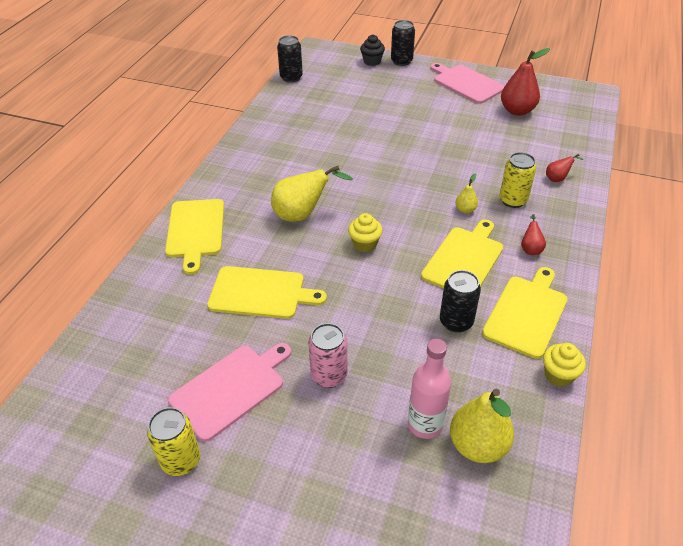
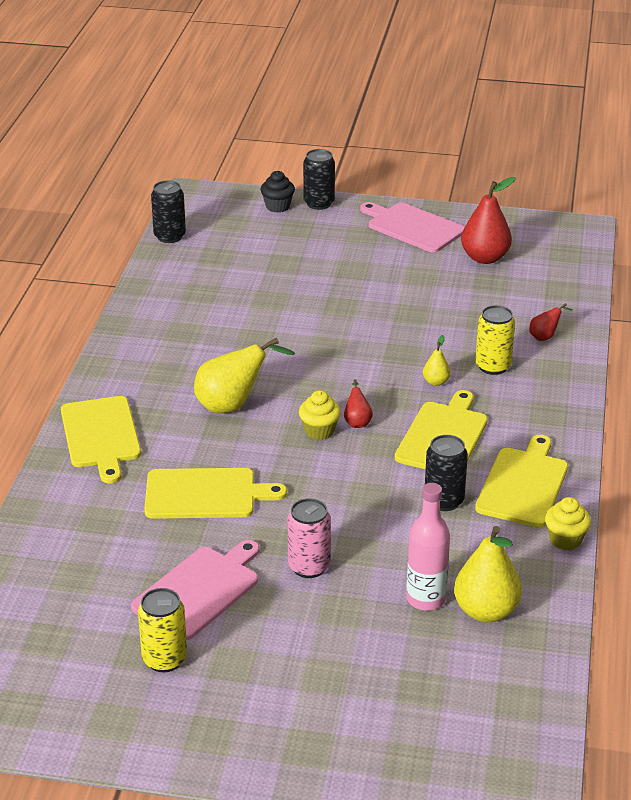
camera: 10 degrees left, 10 degrees down
red pear [521,214,546,255] -> red pear moved to [344,379,373,428]

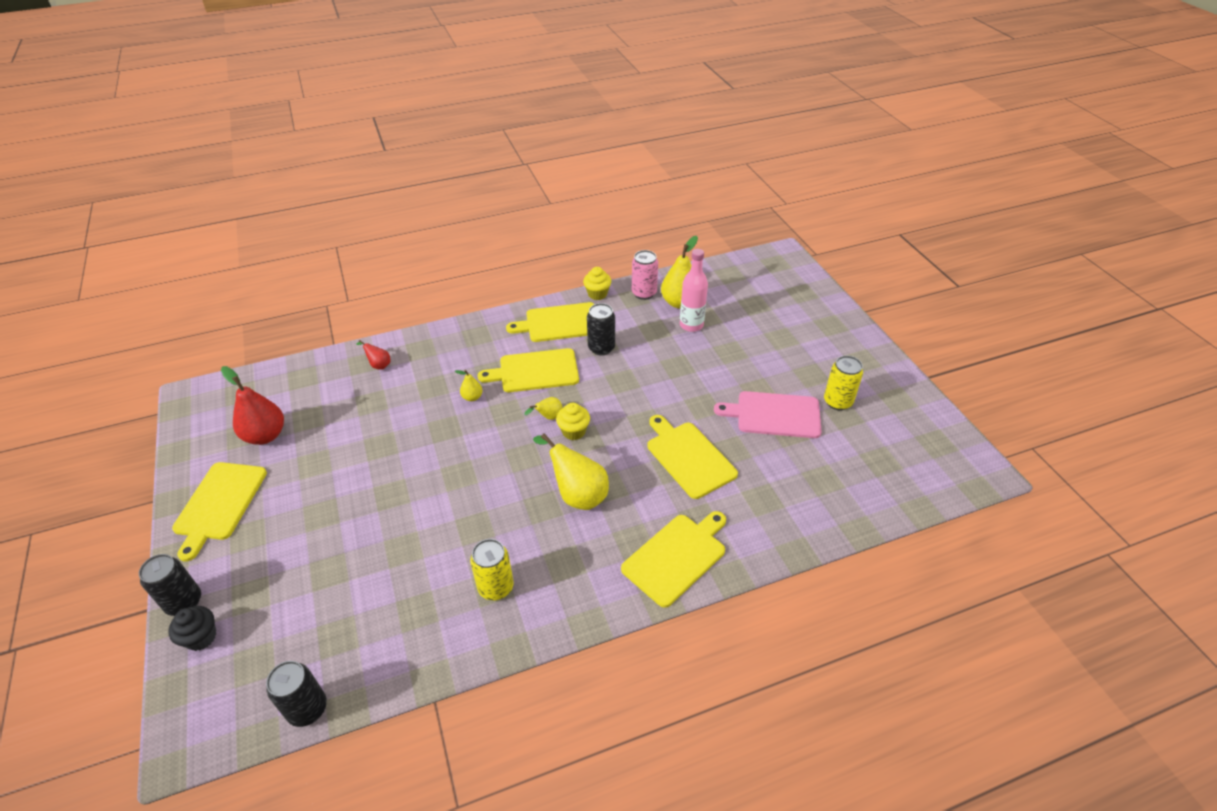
camera: 120 degrees left, 10 degrees up
pink can [287,498,331,578] -> pink can moved to [632,250,658,300]
red pear [344,379,373,428] -> yellow pear [524,397,563,420]
pink cutting board [360,202,465,252] -> yellow cutting board [172,462,267,561]
yellow can [475,305,515,375] -> yellow can moved to [470,539,514,600]

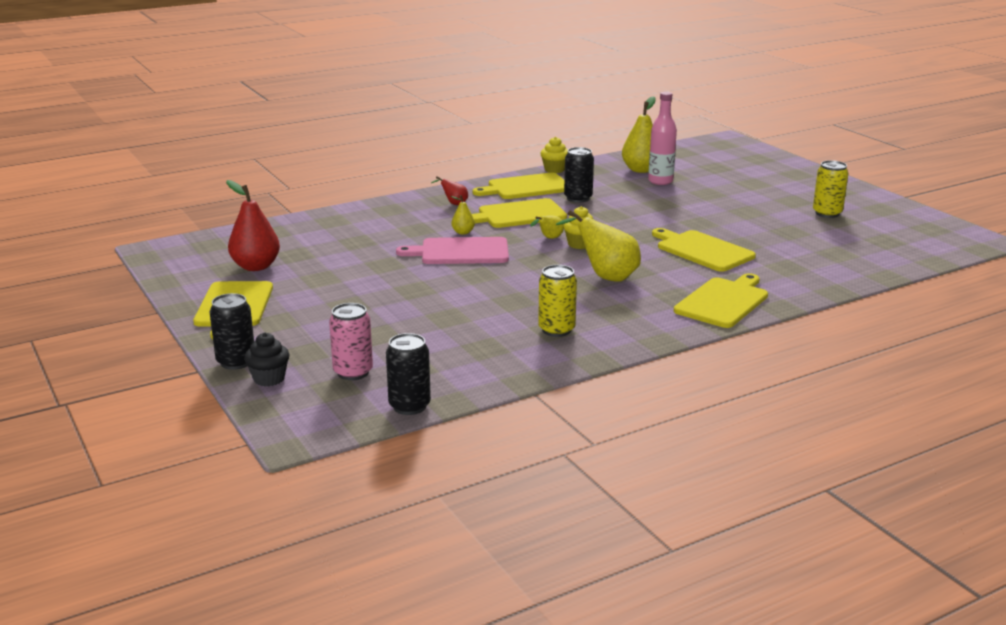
camera: 10 degrees left, 20 degrees down
red pear [357,340,391,370] -> red pear moved to [431,177,468,205]
pink can [632,250,658,300] -> pink can moved to [329,303,373,380]
pink cutting board [714,391,822,438] -> pink cutting board moved to [396,237,509,264]

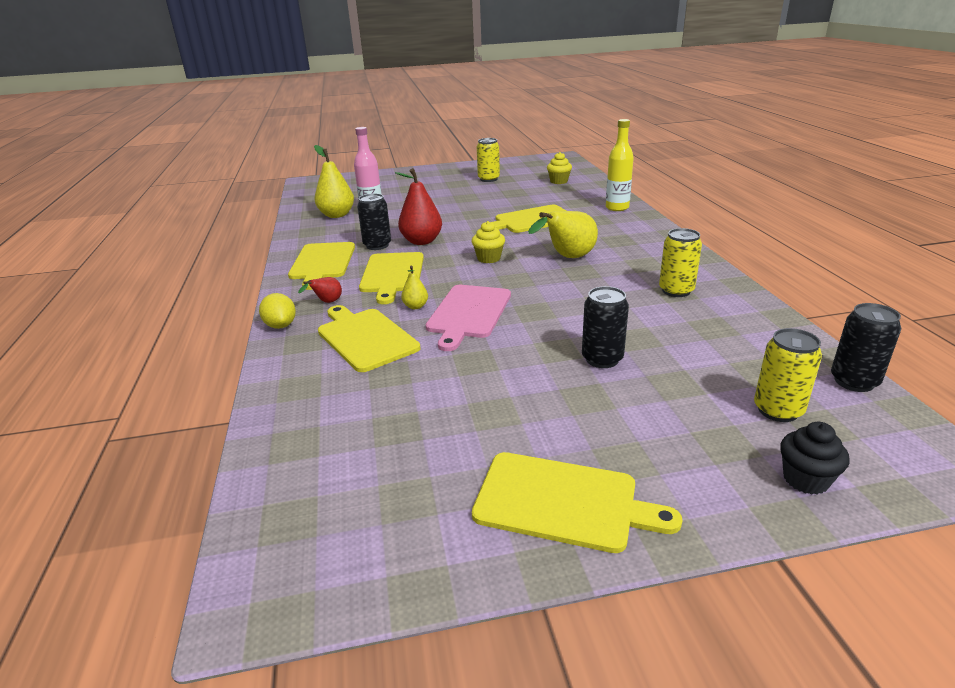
camera: 70 degrees left, 5 degrees up
black can [210,293,254,370] -> black can moved to [582,286,629,368]
red pear [226,180,280,271] -> red pear moved to [395,168,442,245]
pink can [329,303,373,380] -> yellow can [754,328,822,422]
yellow pear [530,216,564,239] -> none
yellow cupcake [540,137,568,173] -> yellow cupcake moved to [547,152,572,184]
yellow cutting board [674,273,768,328] -> yellow cutting board moved to [318,305,421,372]
none -> yellow lemon [259,293,296,329]
none -> yellow bottle [606,119,634,211]

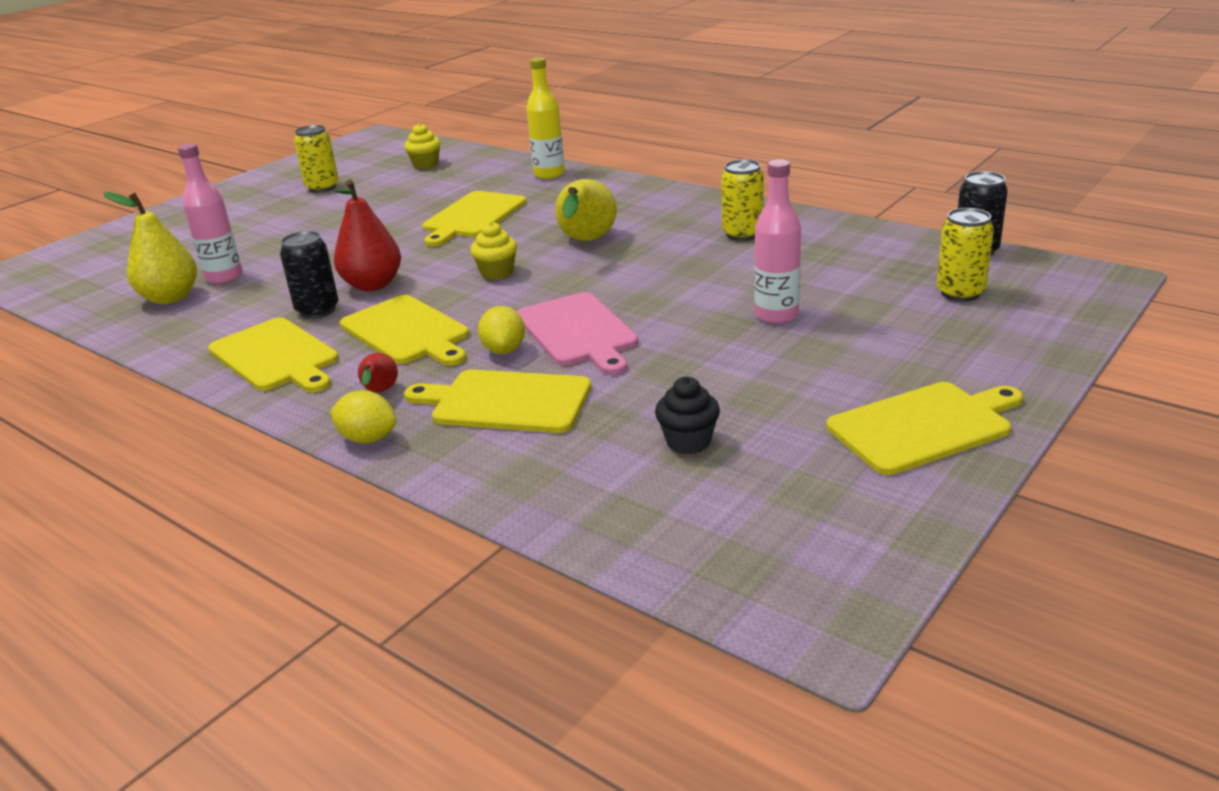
camera: 40 degrees left, 0 degrees up
yellow pear [401,266,428,309] -> yellow lemon [478,306,525,354]
black can [582,286,629,368] -> pink bottle [755,159,801,324]
black cupcake [780,422,850,495] -> black cupcake moved to [655,377,720,454]

